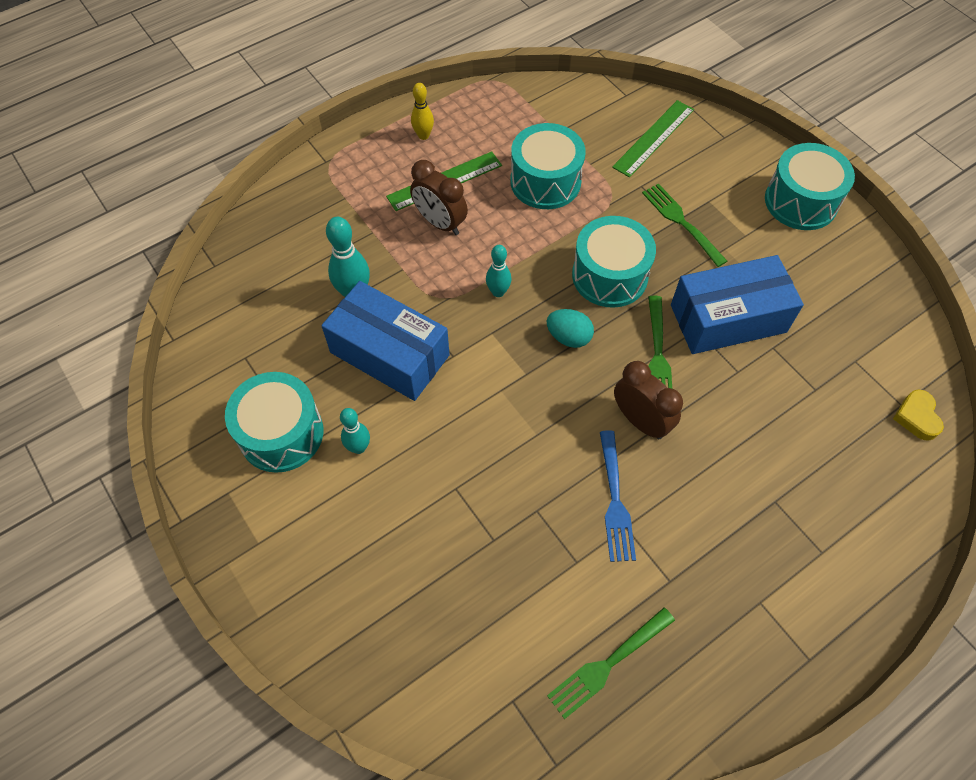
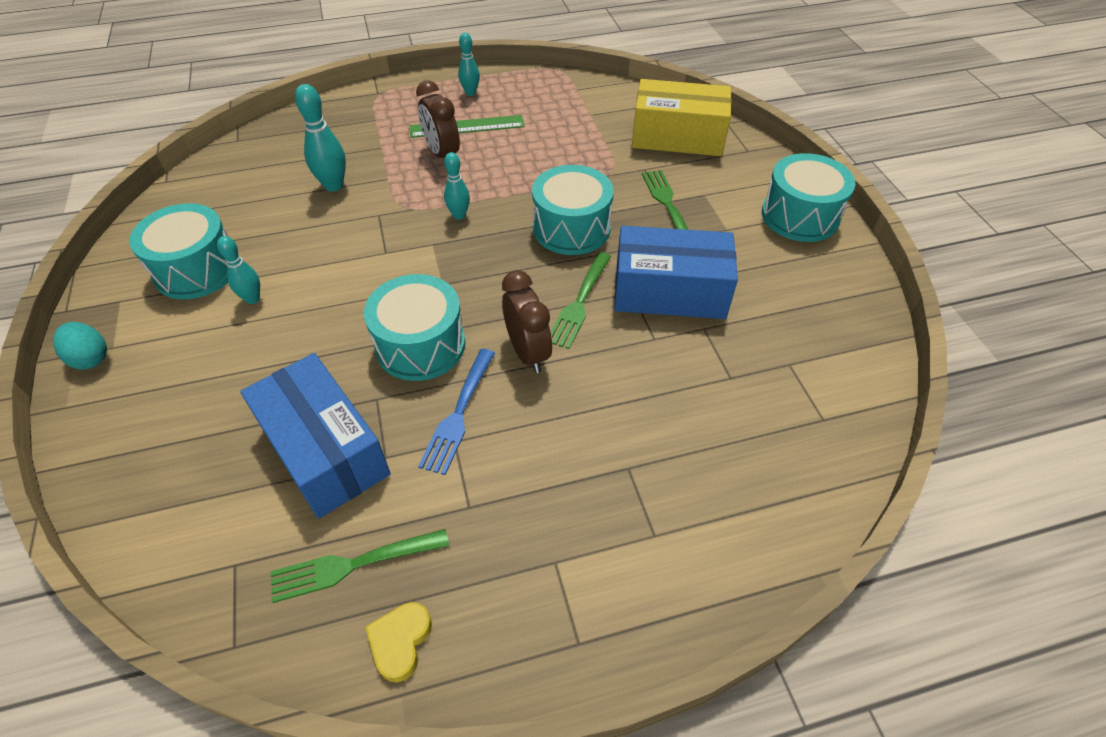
camera: 20 degrees right, 10 degrees down
blue box [321,281,450,401] -> blue box moved to [240,353,391,519]
yellow bowling pin [411,83,434,140] -> turquoise bowling pin [458,33,480,96]
turquoise drum [510,123,586,209] -> turquoise drum moved to [364,274,465,381]
turquoise egg [546,309,594,348] -> turquoise egg moved to [53,322,107,370]
green ruler [612,100,694,178] -> yellow box [632,79,731,156]
yellow heart [893,390,944,441] -> yellow heart moved to [365,602,432,682]

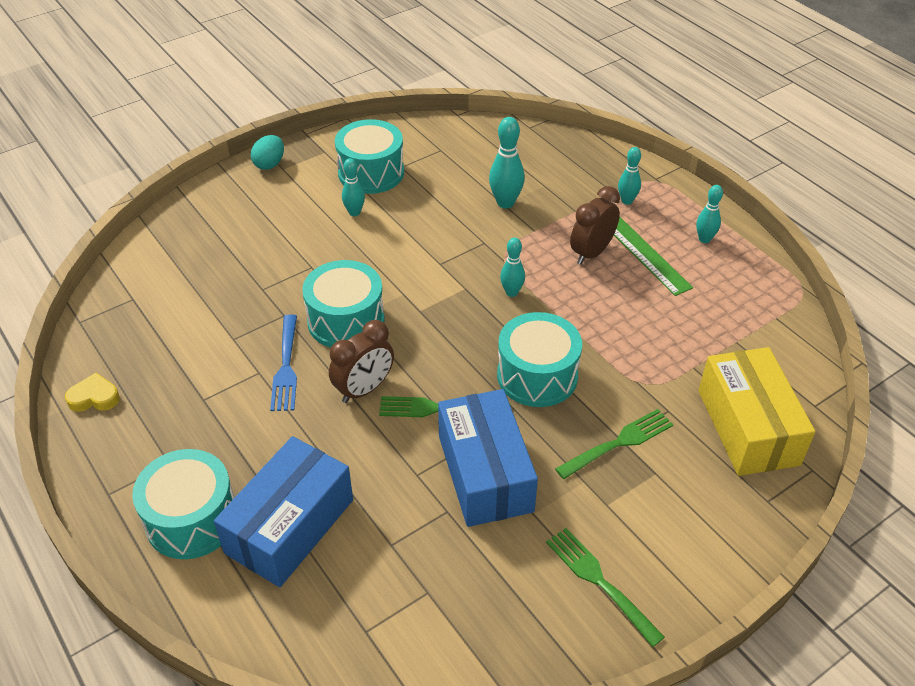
camera: 70 degrees right, 5 degrees down
blue box [240,353,391,519] -> blue box moved to [214,436,353,587]
green fork [270,529,449,603] -> green fork moved to [546,528,665,647]
blue fork [418,349,495,475] -> blue fork turned 90 degrees counterclockwise [270,314,297,411]
turquoise drum [762,153,855,242] -> turquoise drum moved to [132,449,235,559]
none -> turquoise bowling pin [618,147,641,205]

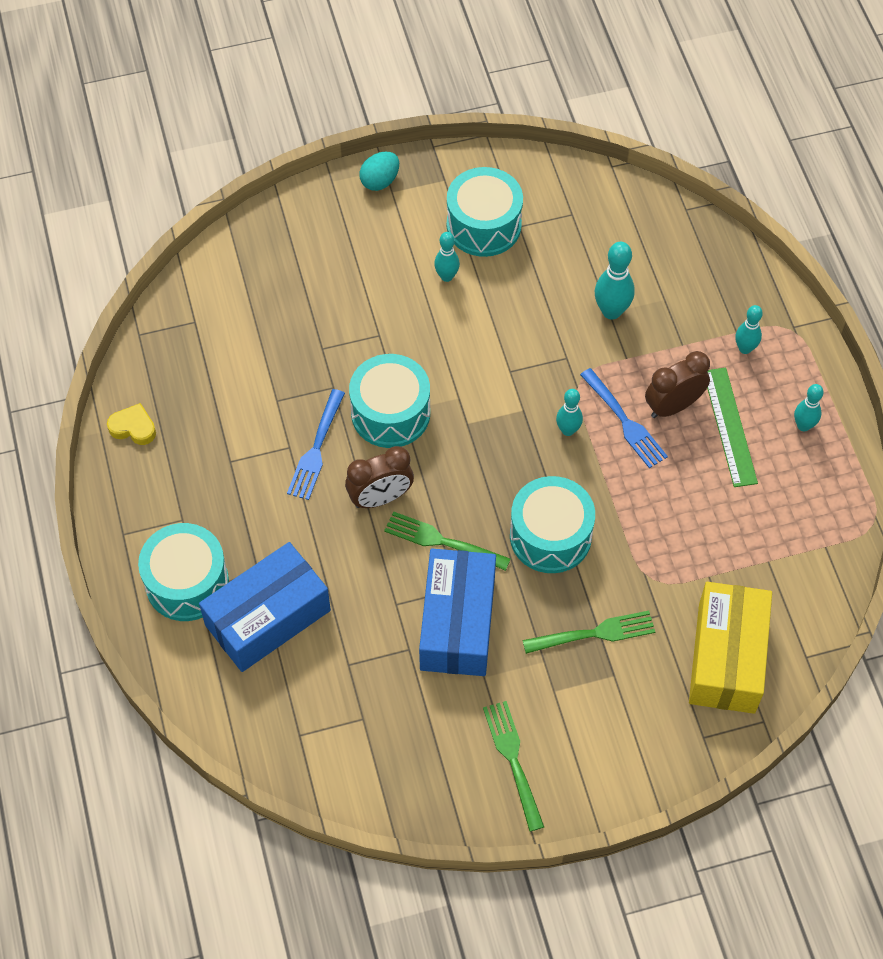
camera: 20 degrees right, 15 degrees up
none -> blue fork [580,368,668,468]

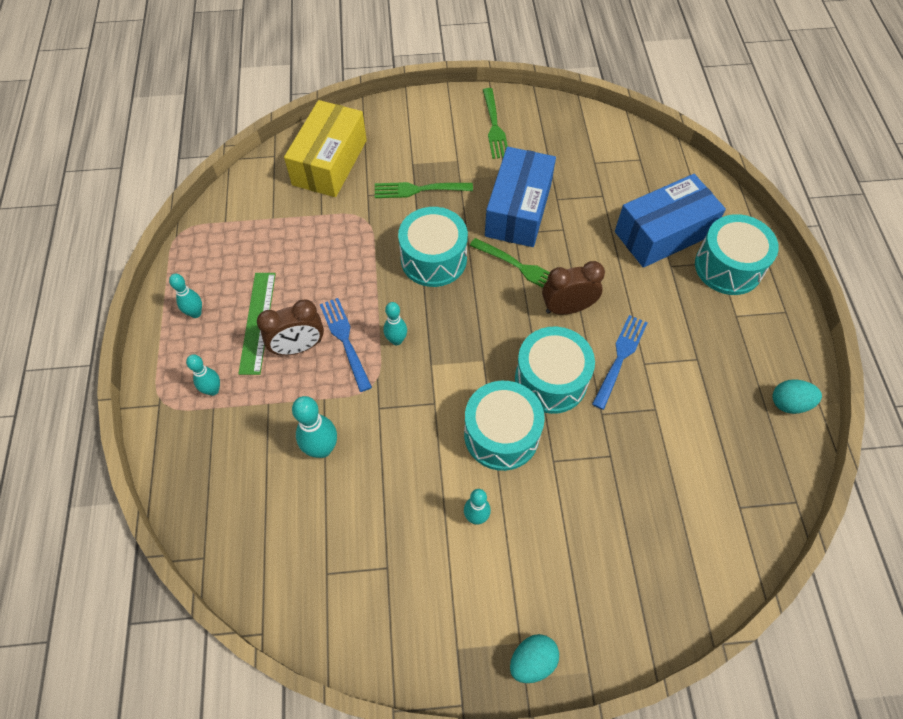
camera: 170 degrees left, 0 degrees up
yellow heart [107,403,156,445] -> turquoise egg [772,379,822,414]
turquoise drum [447,167,523,257] -> turquoise drum moved to [464,381,545,471]

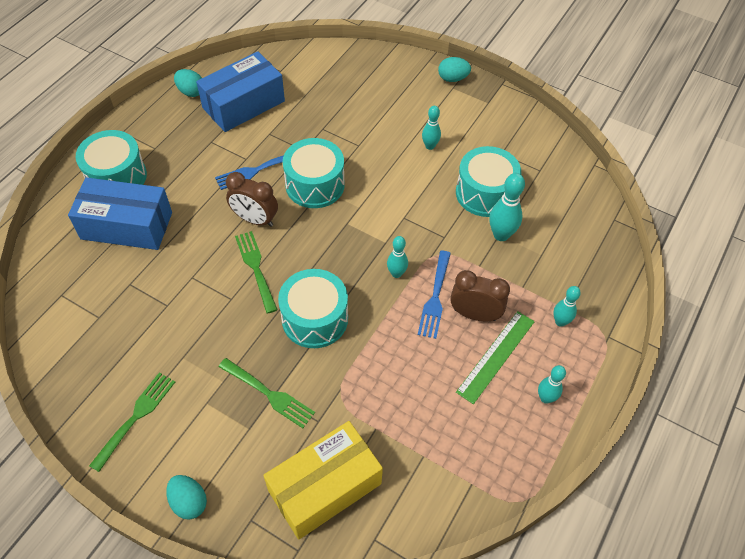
camera: 145 degrees left, 5 degrees down
turquoise drum [464,381,545,471] -> turquoise drum moved to [456,146,521,217]
blue box [485,147,556,247] -> blue box moved to [196,51,285,132]
none -> turquoise egg [166,475,207,520]

